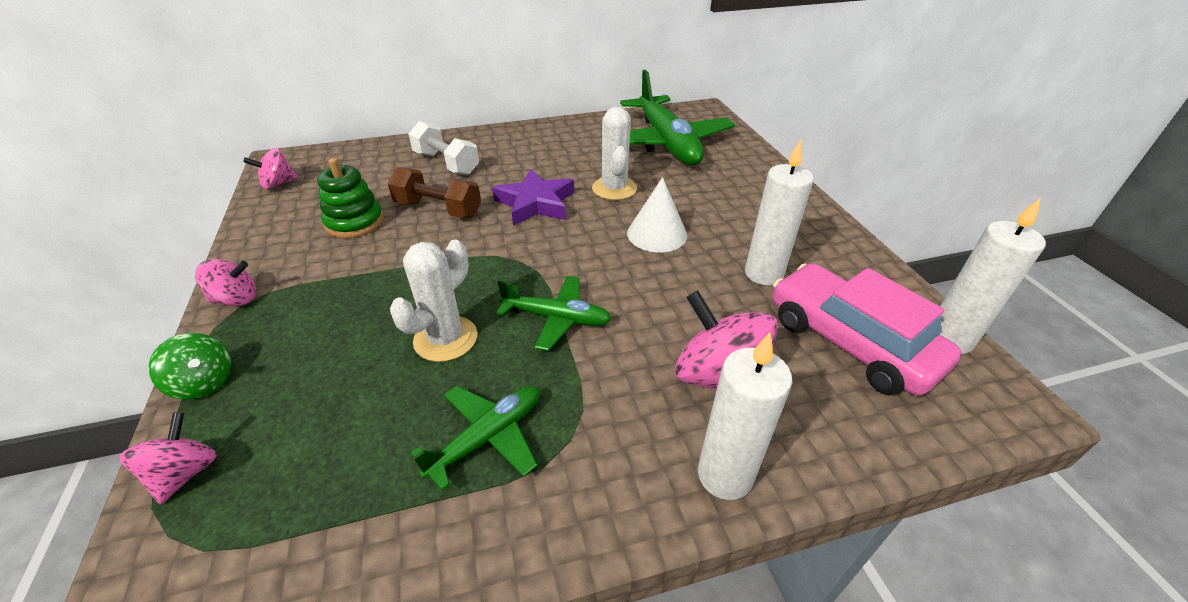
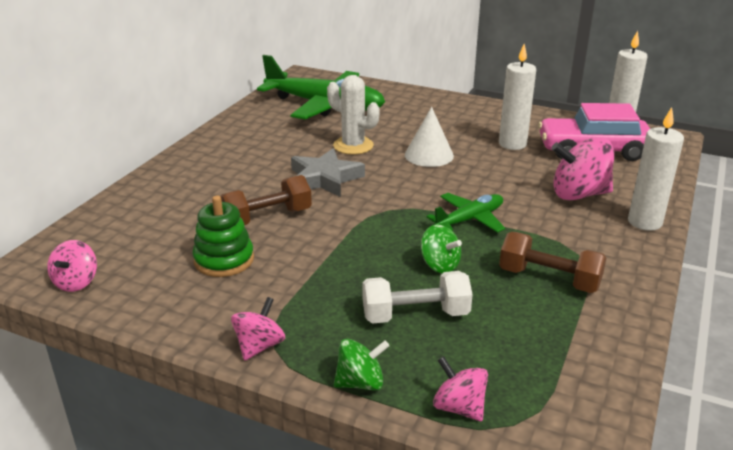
camera: 50 degrees left, 10 degrees down
white cactus [390,240,477,362] -> green spinning top [421,224,462,273]
white dumbbell [408,121,479,175] -> white dumbbell moved to [362,271,473,324]
green plane [411,386,540,491] -> brown dumbbell [499,232,607,293]
purple star [492,169,574,226] -> grey star [291,148,365,197]

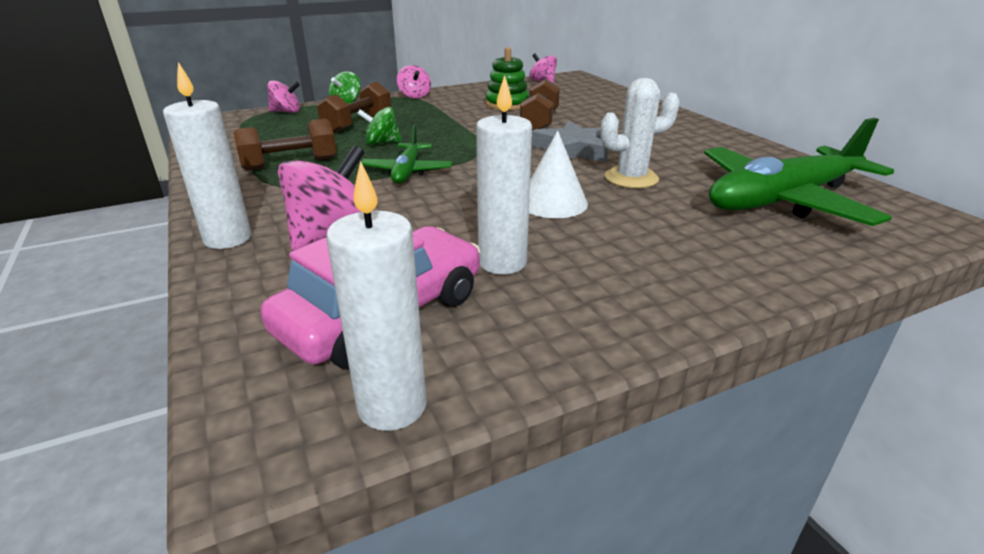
camera: 130 degrees right, 0 degrees up
white dumbbell [362,271,473,324] -> brown dumbbell [317,82,391,133]

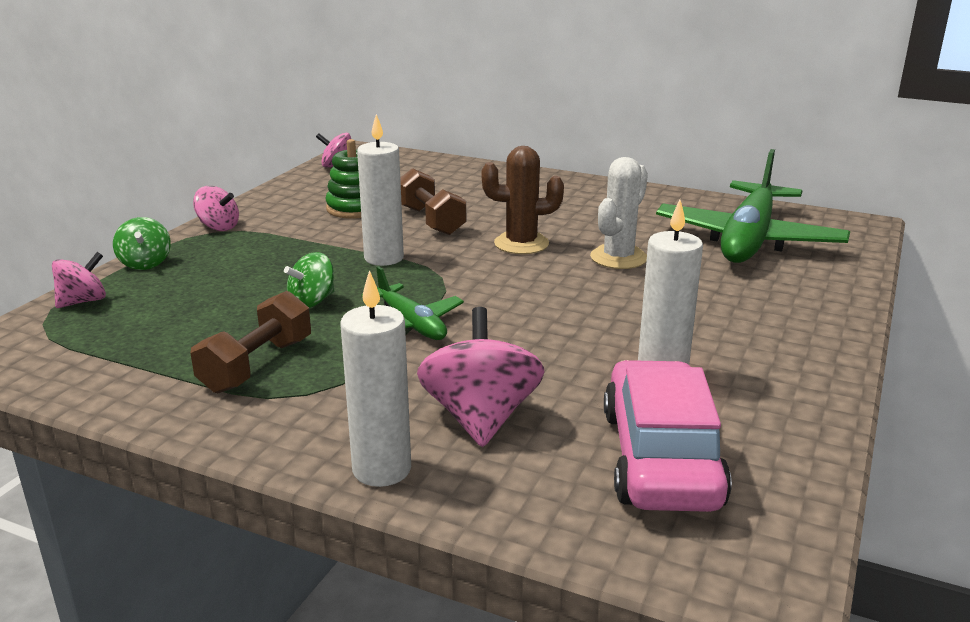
camera: 40 degrees left, 5 degrees down
brown dumbbell [317,82,391,133] -> none
white candle [326,161,427,431] -> white candle moved to [357,114,404,266]
white cone [529,131,588,218] -> none
grey star [532,121,608,162] -> brown cactus [482,146,564,254]

